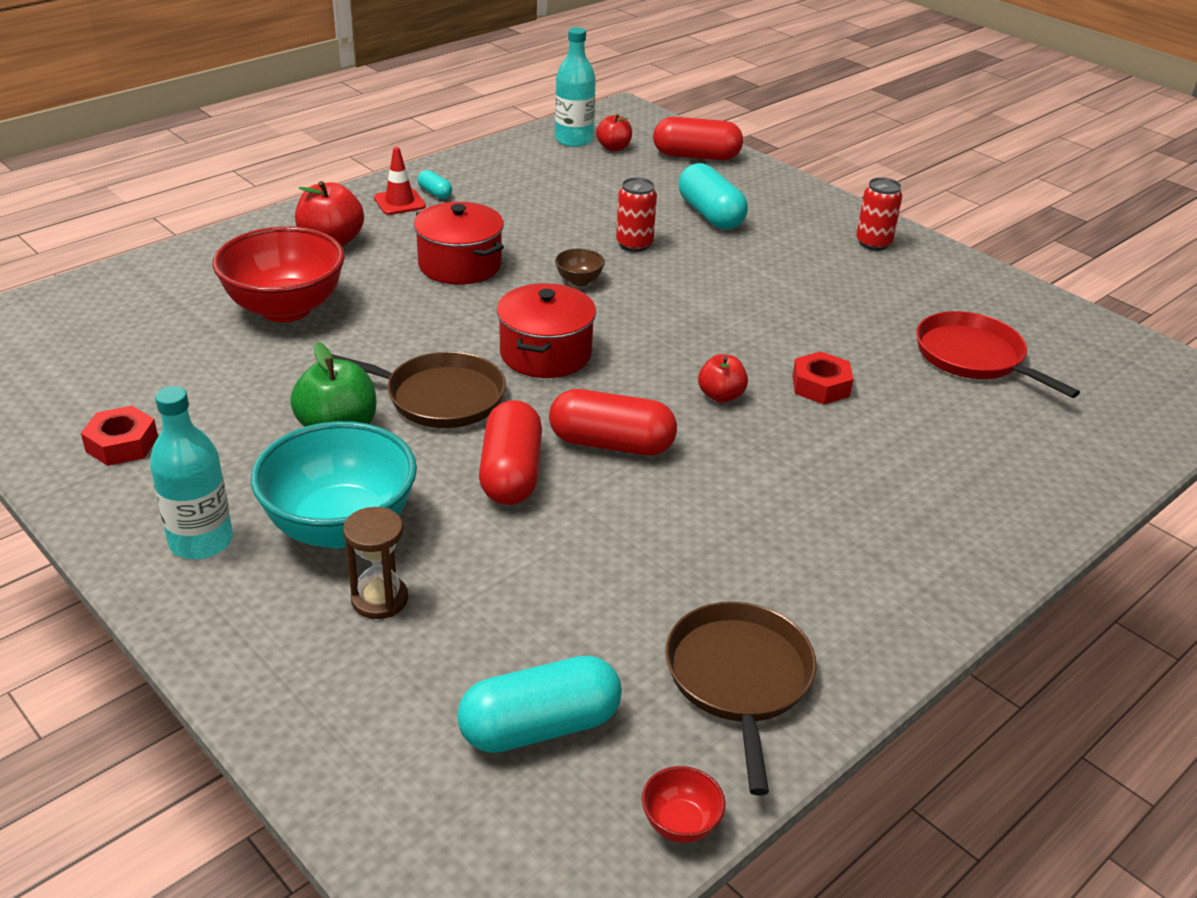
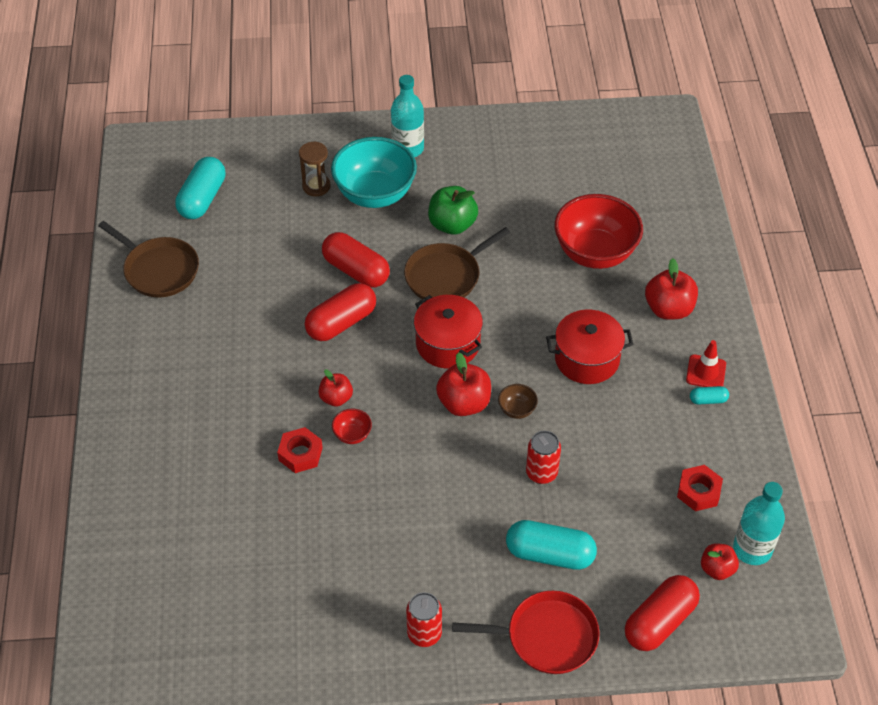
camera: 130 degrees right, 15 degrees up
red nut [81,406,158,466] -> red nut moved to [677,465,723,511]
red bowl [642,766,726,843] -> red bowl moved to [332,409,372,444]
red pan [916,311,1080,398] -> red pan moved to [452,591,600,674]
none -> red apple [436,352,491,416]

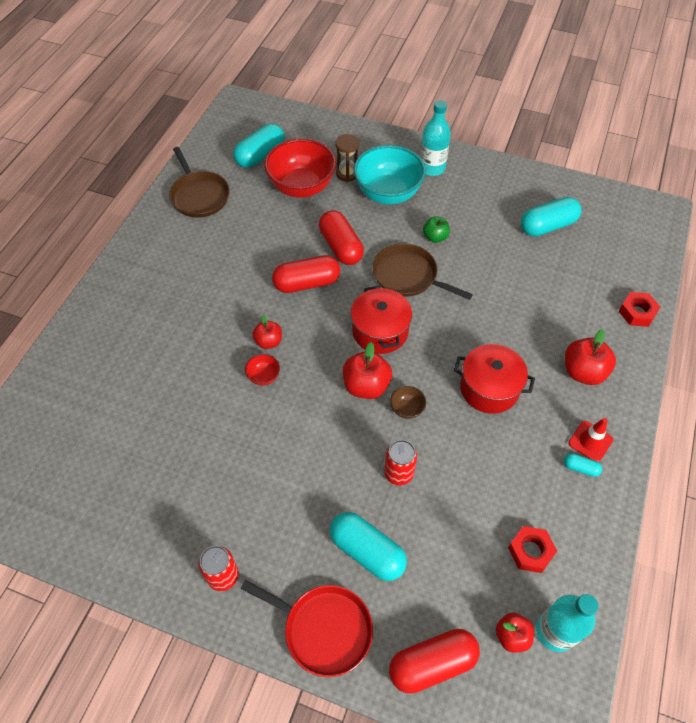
camera: 25 degrees right, 5 degrees up
red nut [277,427,323,473] -> red nut moved to [618,292,660,327]
brown pan [404,227,510,299] -> brown pan turned 45 degrees clockwise [373,244,473,300]
green apple [428,186,478,235] -> green apple [423,216,450,243], size x0.63
red bowl [555,194,643,269] -> red bowl moved to [264,138,336,198]
none -> turquoise capsule [521,197,582,236]

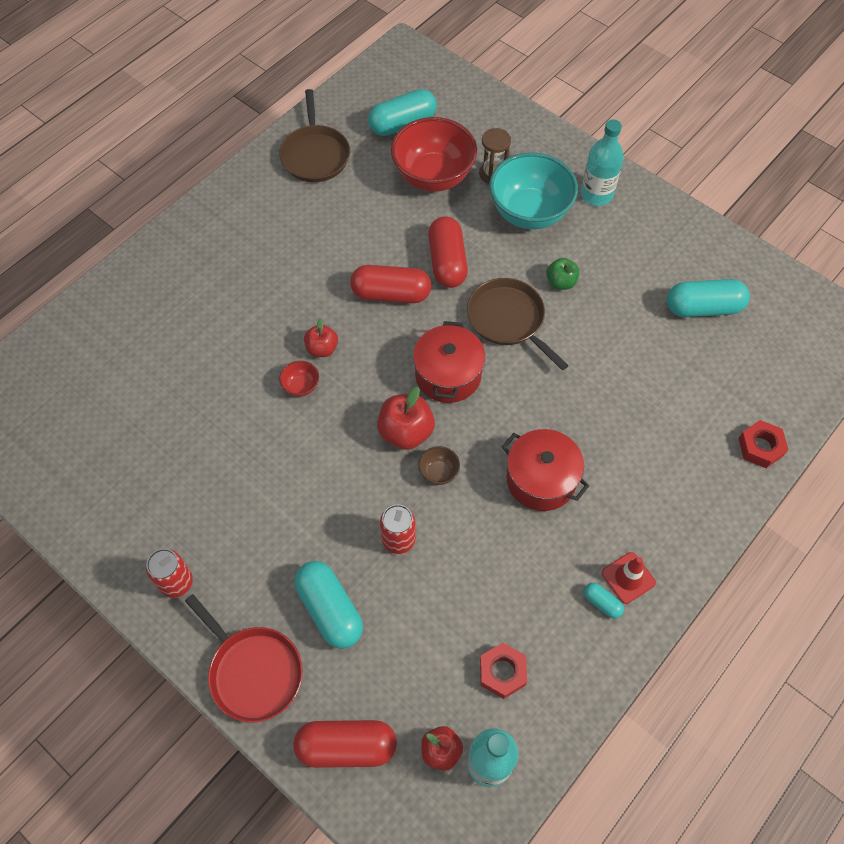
camera: 20 degrees right, 5 degrees up
red apple [565,329,616,385] -> none

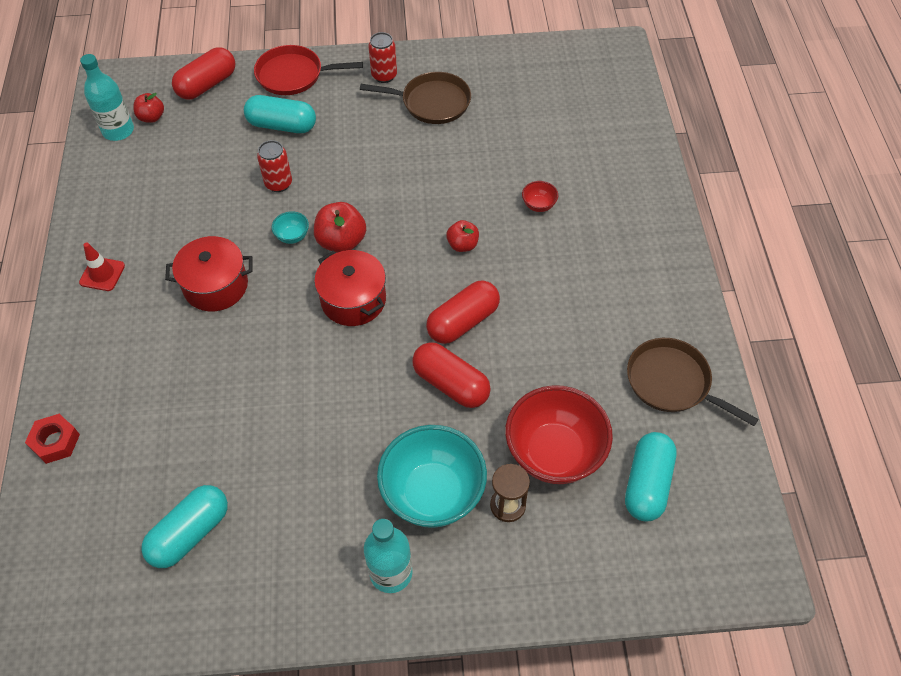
camera: 135 degrees right, 5 degrees down
red bowl [279,361,319,397] -> red bowl moved to [522,181,558,212]
brown bowl [418,446,460,485] -> turquoise bowl [272,211,309,244]
brown pan [467,278,569,370] -> brown pan moved to [360,72,471,124]
red nut [480,643,527,699] -> none
green apple [546,258,579,290] -> none
turquoise capsule [584,583,624,619] -> none

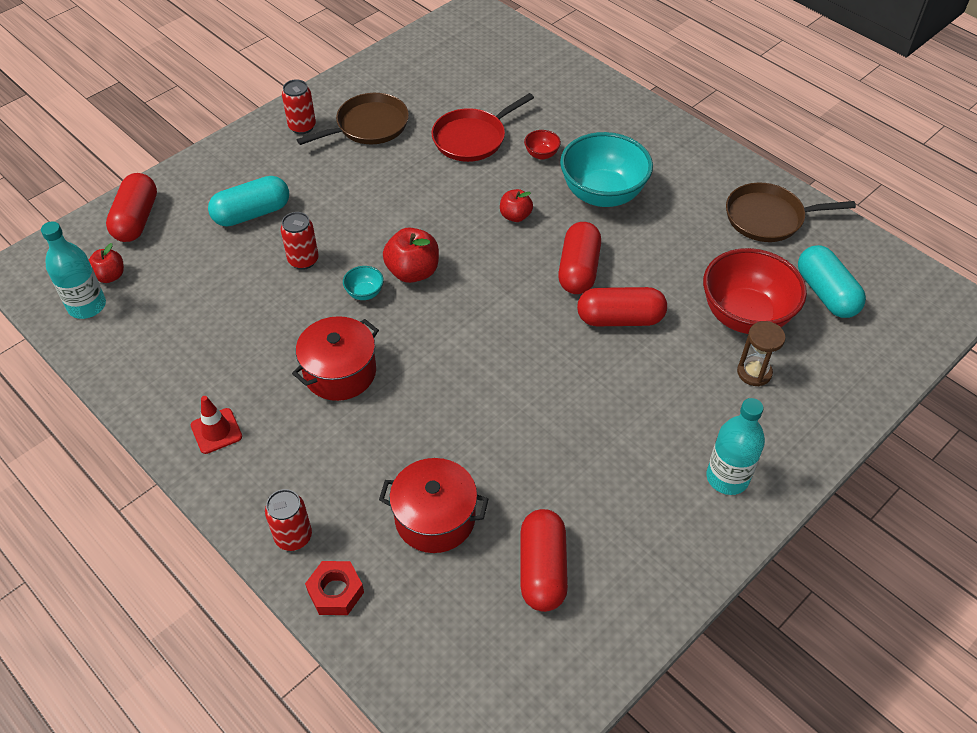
camera: 40 degrees left, 5 degrees down
turquoise capsule [141,485,228,568] -> red capsule [521,509,568,612]
red pan [254,45,363,95] -> red pan moved to [432,93,534,162]
red pot [314,250,386,326] -> red pot moved to [379,458,488,553]
turquoise bowl [377,425,487,528] -> turquoise bowl moved to [560,132,653,207]
none -> red can [265,489,312,551]

